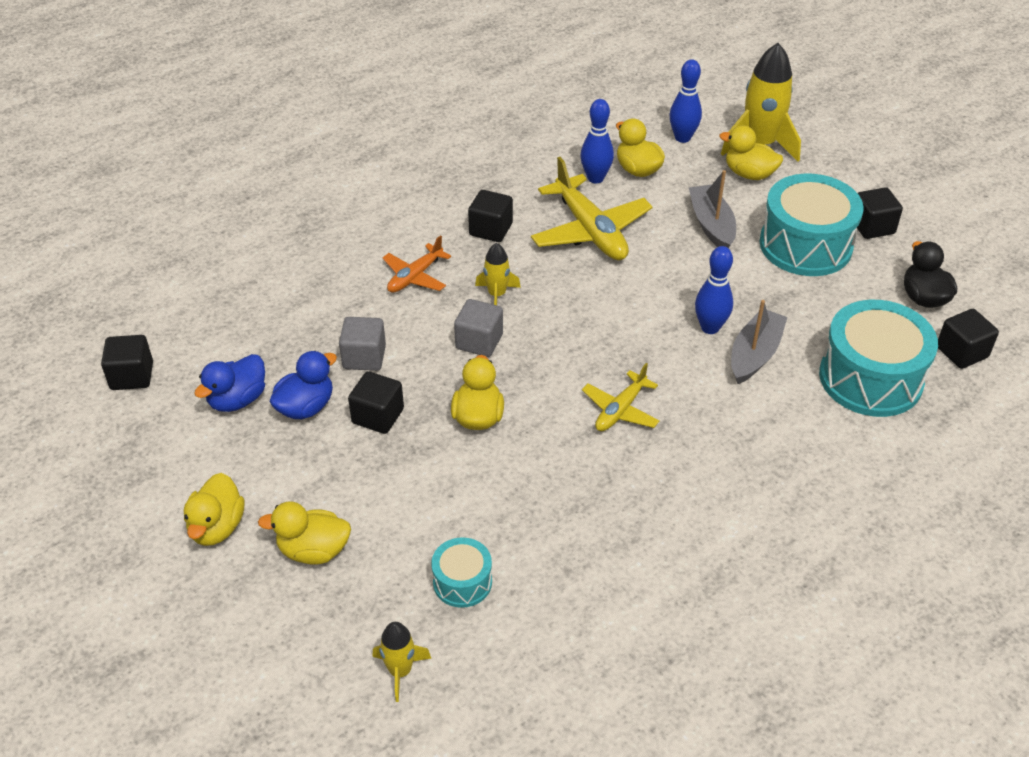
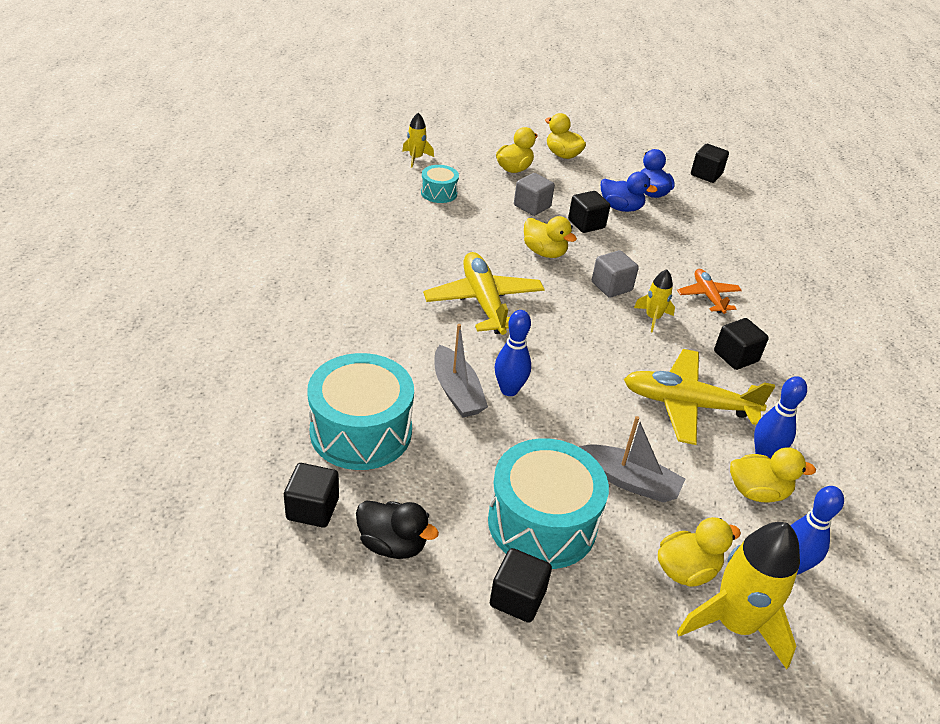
camera: 125 degrees right, 5 degrees down
blue duck [269,351,337,419] -> blue duck turned 60 degrees counterclockwise [601,172,658,212]
grey cube [339,317,386,371] -> grey cube moved to [514,173,555,216]
yellow plane [582,363,660,431] -> yellow plane [423,252,545,335], size x1.75

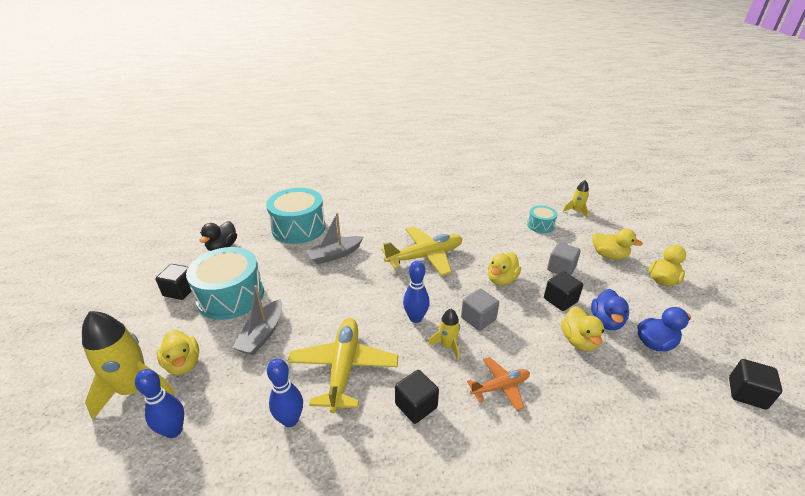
camera: 85 degrees right, 5 degrees down
black cube [284,463,339,528] -> none
blue bowling pin [495,310,531,396] -> blue bowling pin moved to [403,261,430,323]
yellow duck [730,448,816,503] -> yellow duck moved to [561,306,604,351]

